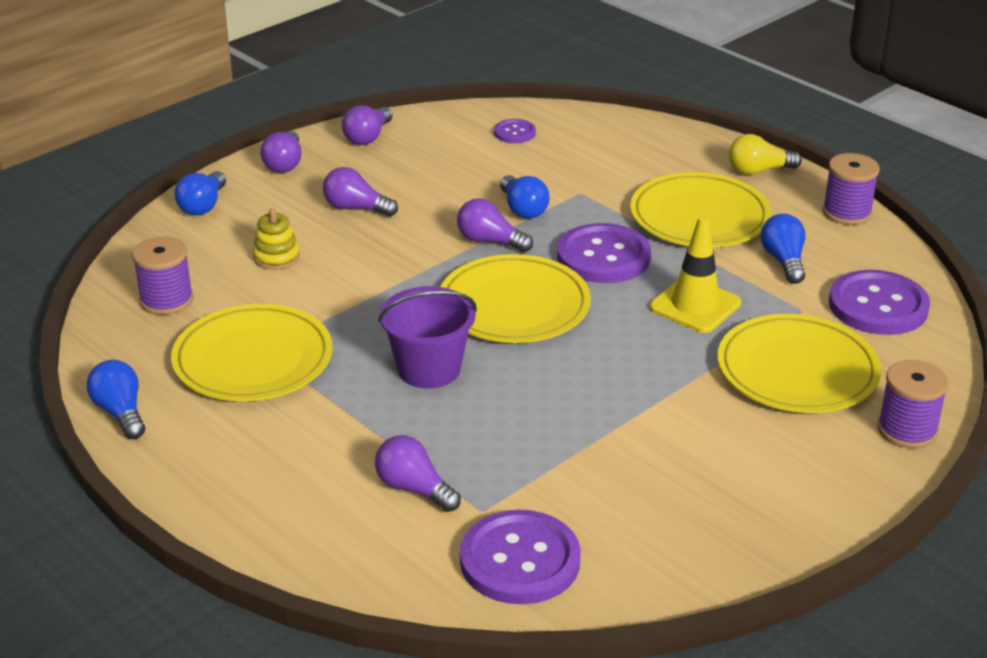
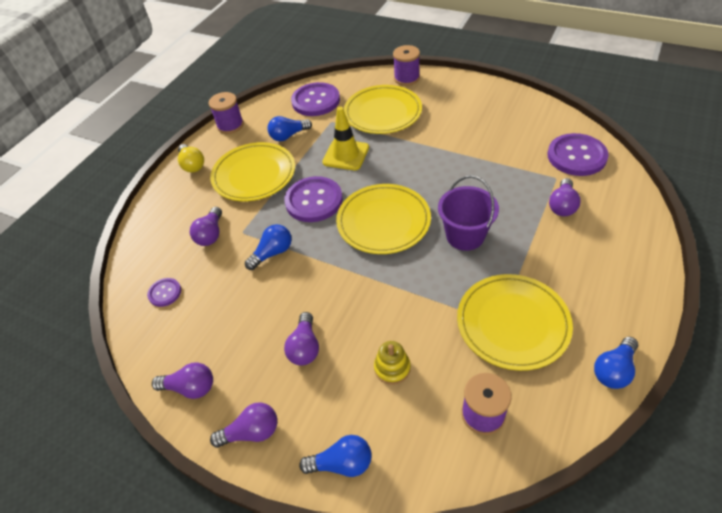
camera: 105 degrees left, 15 degrees up
purple light bulb [457,198,533,252] -> purple light bulb moved to [190,207,222,246]

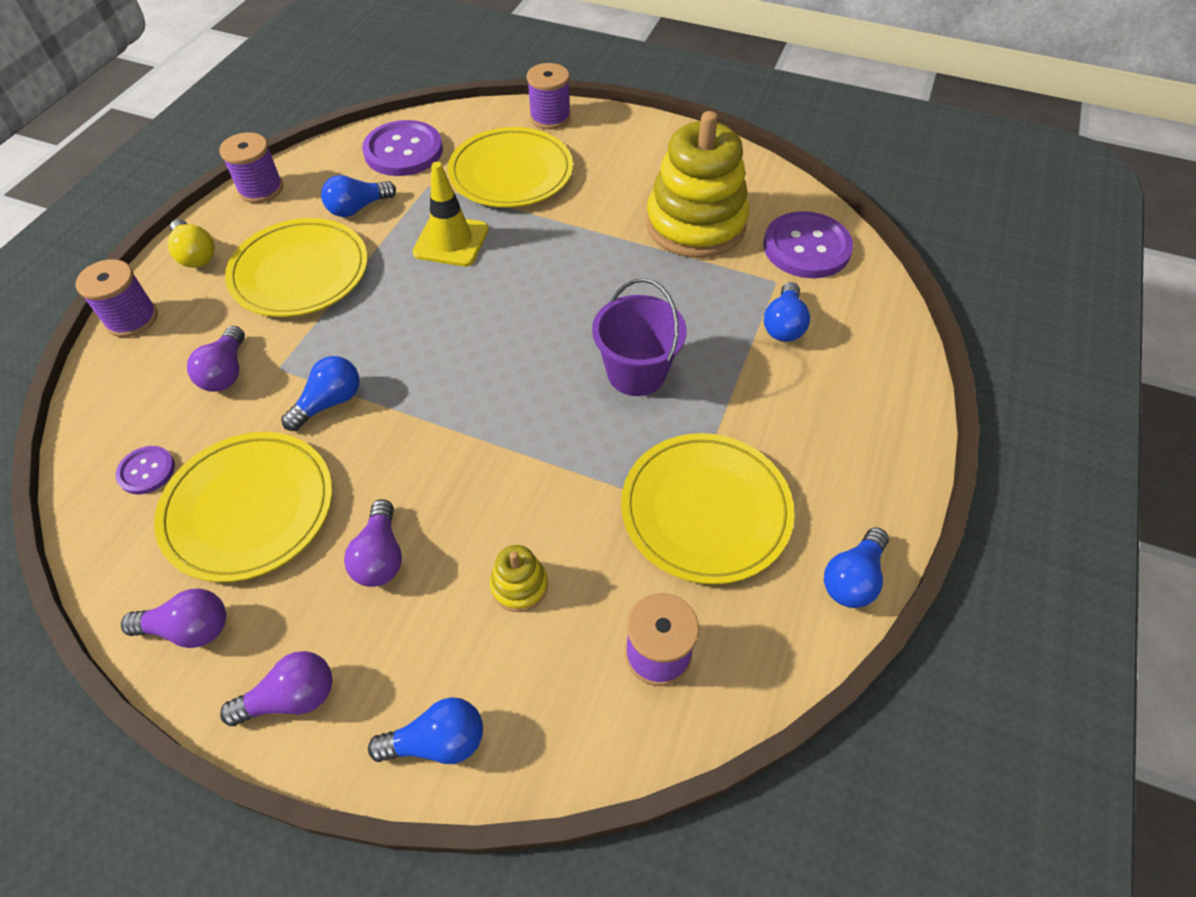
camera: 10 degrees left, 5 degrees up
purple button [284,176,343,222] -> none
yellow plate [336,184,431,254] -> yellow plate moved to [154,432,332,582]
purple light bulb [549,178,581,216] -> blue light bulb [764,282,810,342]
none -> purple spool [76,259,158,337]
none -> yellow stacking toy [646,111,749,258]

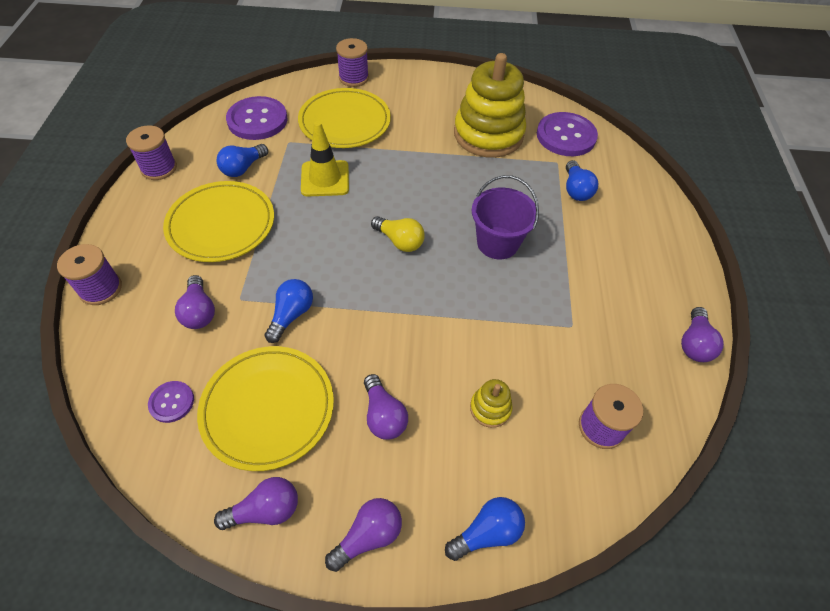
camera: 20 degrees left, 0 degrees up
yellow light bulb [168,219,215,268] -> yellow light bulb moved to [371,216,425,252]
yellow plate [621,433,795,584] -> none
blue light bulb [824,527,889,608] -> purple light bulb [681,307,724,362]

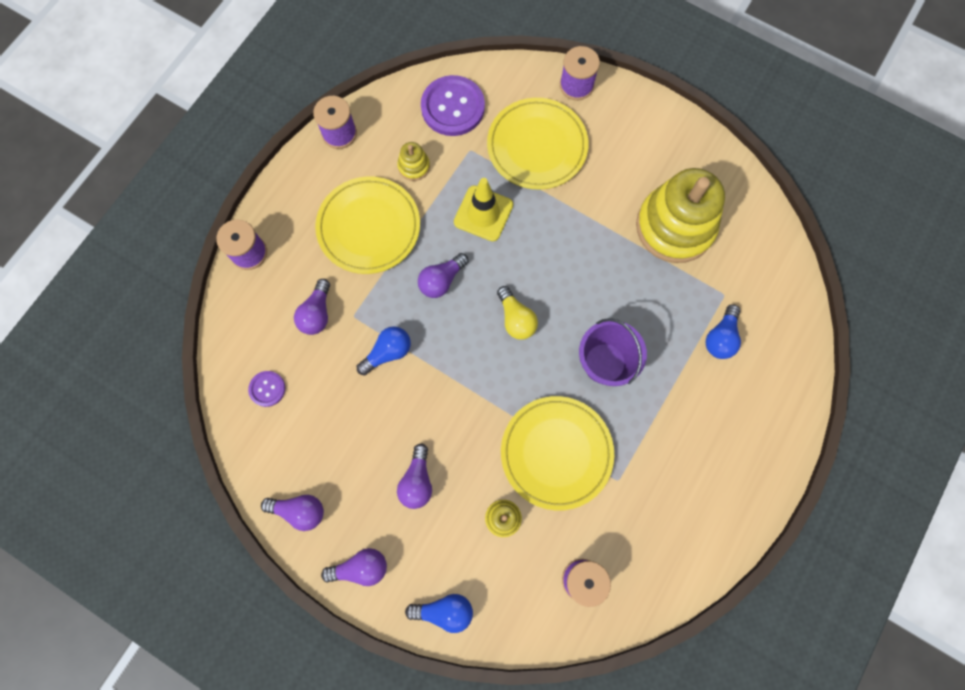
camera: 30 degrees right, 20 degrees up
yellow plate [197,346,334,471] -> yellow plate moved to [501,396,614,510]
blue light bulb [217,144,268,177] -> yellow stacking toy [397,142,430,181]
purple button [537,112,598,156] -> none
purple light bulb [681,307,724,362] -> purple light bulb moved to [418,253,468,298]

